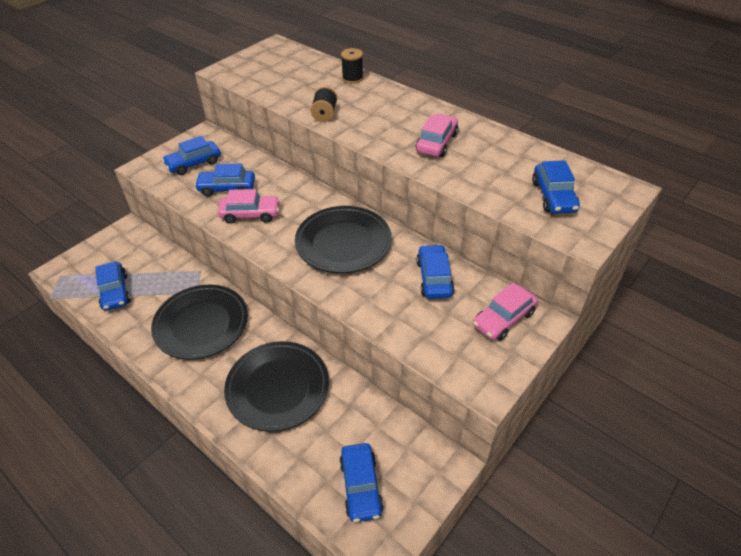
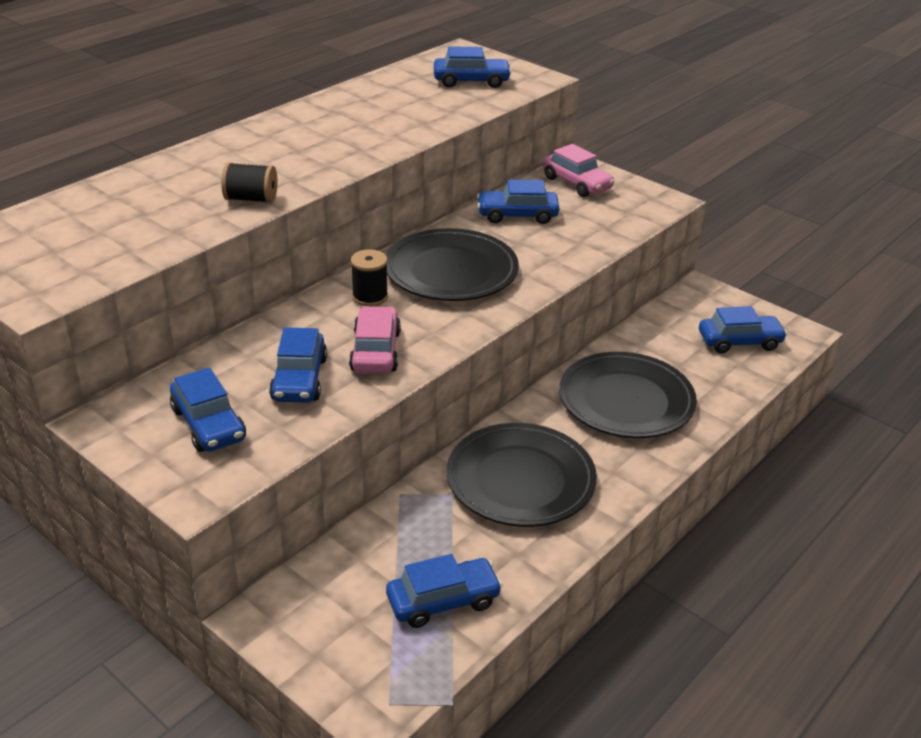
camera: 90 degrees left, 10 degrees down
black spool [341,48,363,84] -> black spool moved to [351,249,388,307]
pink car [416,114,458,157] -> none

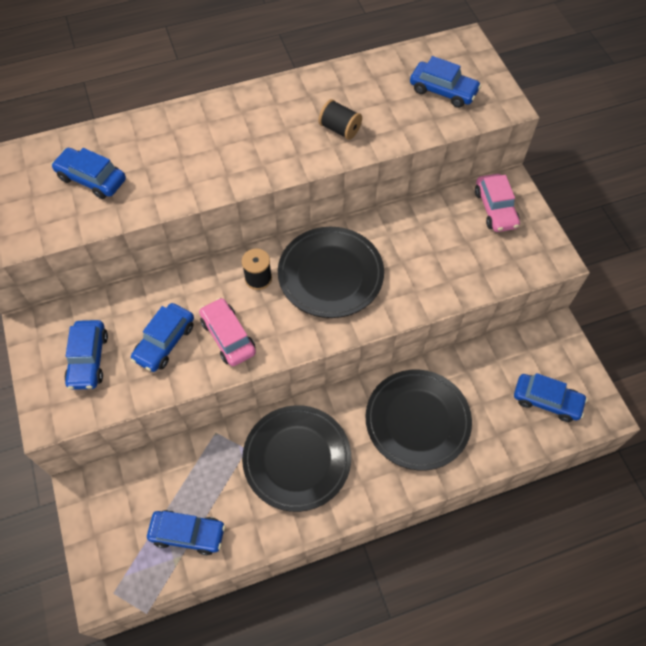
camera: 30 degrees right, 25 degrees up
black spool [221,162,277,203] -> black spool moved to [319,99,362,140]
pink car [349,306,401,373] -> pink car turned 60 degrees counterclockwise [199,298,256,366]
blue car [477,180,559,224] -> blue car moved to [51,148,126,199]

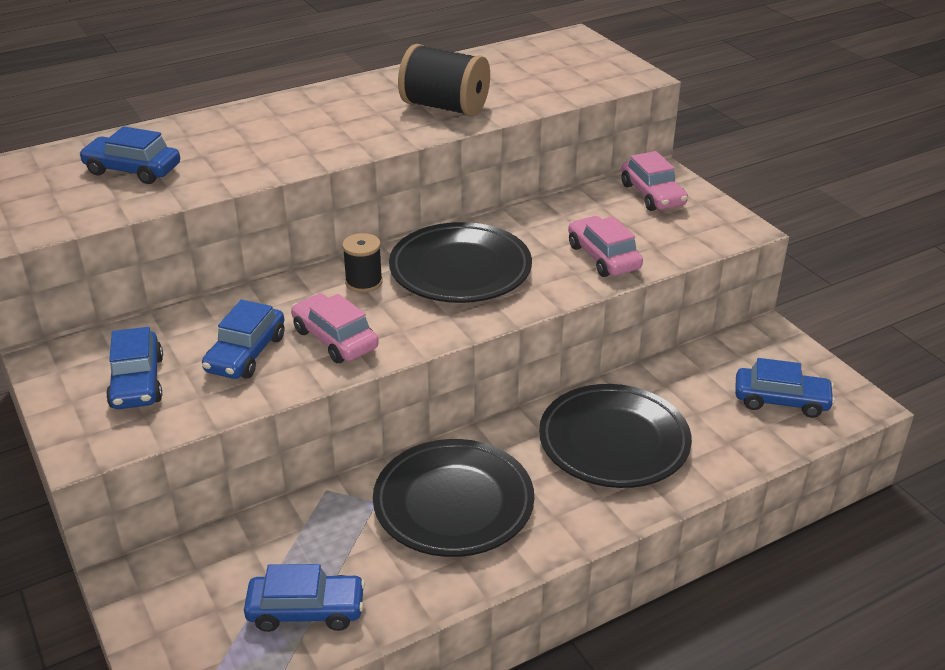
camera: 10 degrees left, 25 degrees down
black spool [319,99,362,140] -> black spool [398,44,490,117], size x1.72
blue car [410,56,481,108] -> none
none -> pink car [568,216,643,277]

